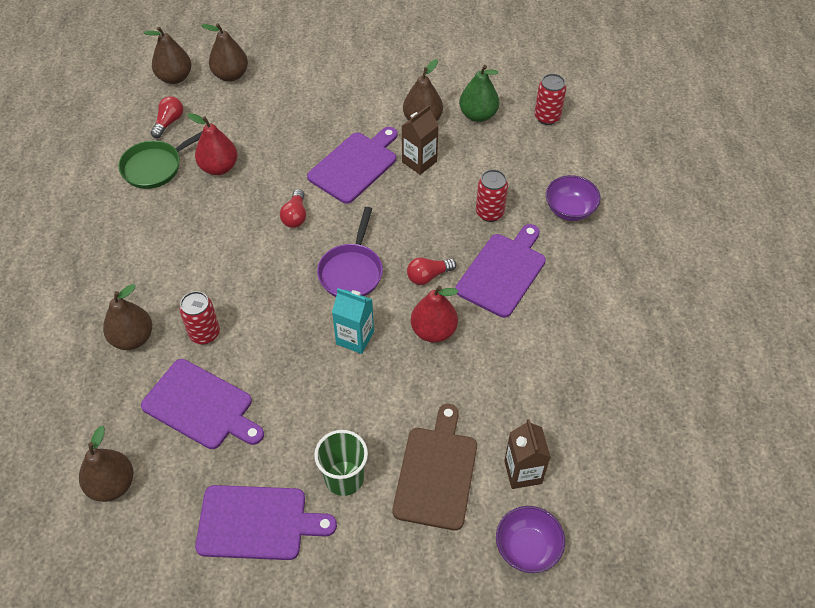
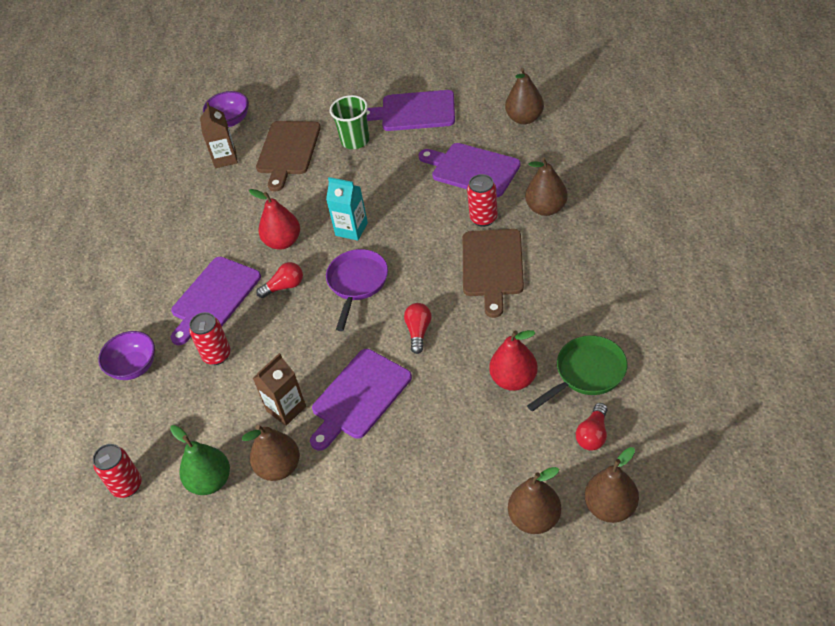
camera: 175 degrees left, 5 degrees down
none -> brown cutting board [463,229,524,318]

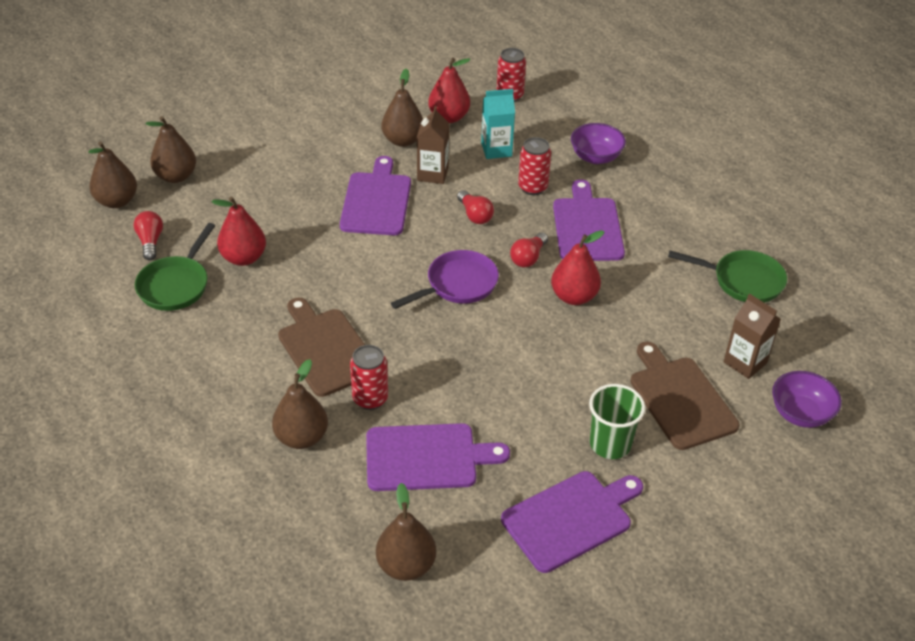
camera: 140 degrees right, 5 degrees down
green pear [170,425,230,495] -> red pear [428,58,470,123]
turquoise carton [326,177,368,241] -> turquoise carton moved to [481,89,515,159]
purple pan [326,249,388,331] -> purple pan turned 105 degrees counterclockwise [391,250,499,309]
red light bulb [404,303,431,354] -> red light bulb moved to [457,190,494,224]
none -> green pan [668,250,787,303]

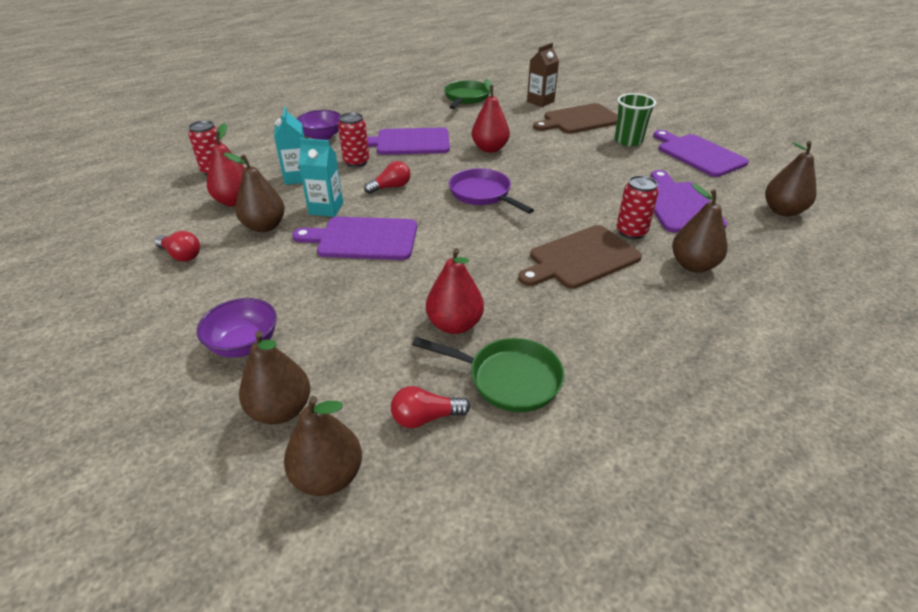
camera: 90 degrees left, 5 degrees down
brown carton [417,106,449,184] -> turquoise carton [299,138,343,217]
red light bulb [510,232,548,268] -> red light bulb moved to [155,231,200,262]
purple bowl [772,371,842,428] -> purple bowl moved to [197,298,277,358]

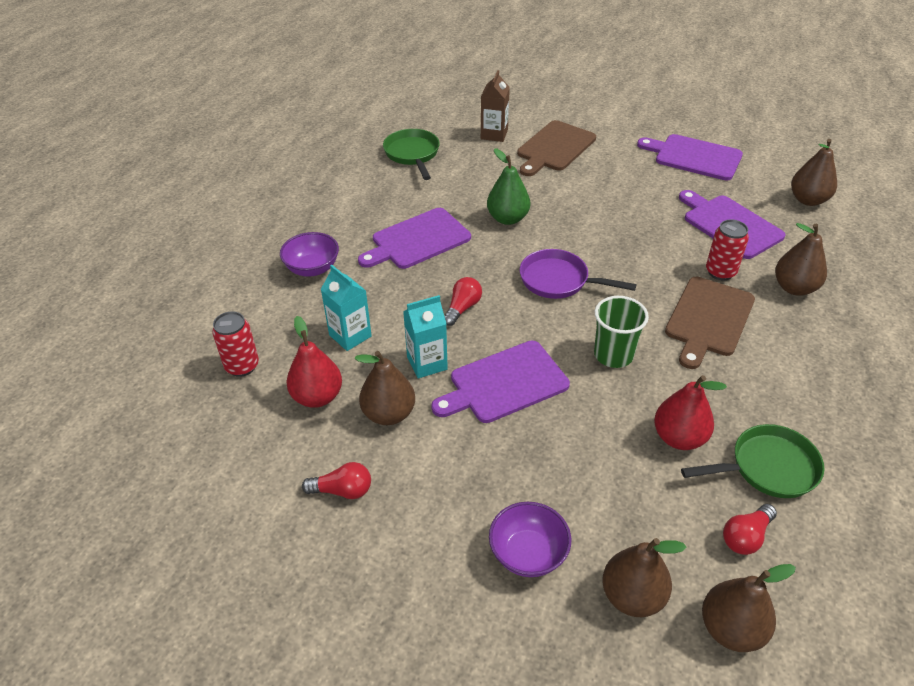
camera: 30 degrees left, 5 degrees up
red can [338,112,369,167] -> none
red pear [472,79,510,153] -> green pear [487,148,530,225]
green cup [615,93,656,146] -> green cup moved to [594,296,649,368]

